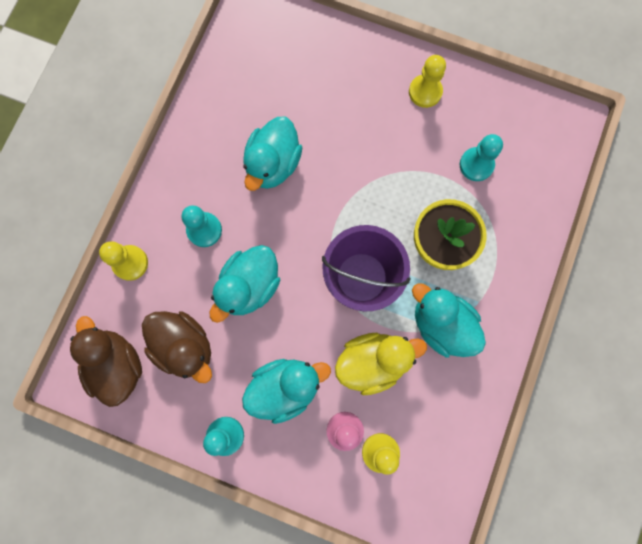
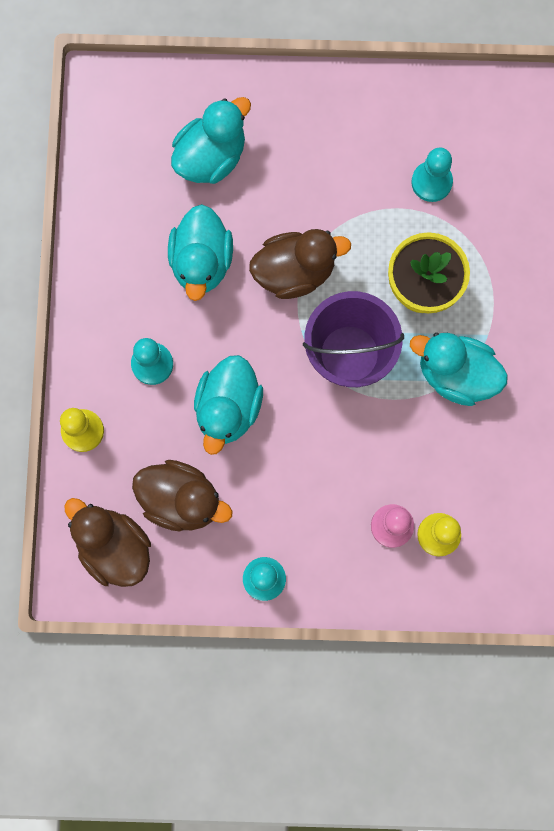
camera: 20 degrees left, 0 degrees up
turquoise duck [242,359,331,424] -> turquoise duck moved to [171,97,251,184]
yellow duck [335,333,427,395] -> none
yellow pawn [409,55,446,108] -> none
none -> brown duck [249,229,351,299]

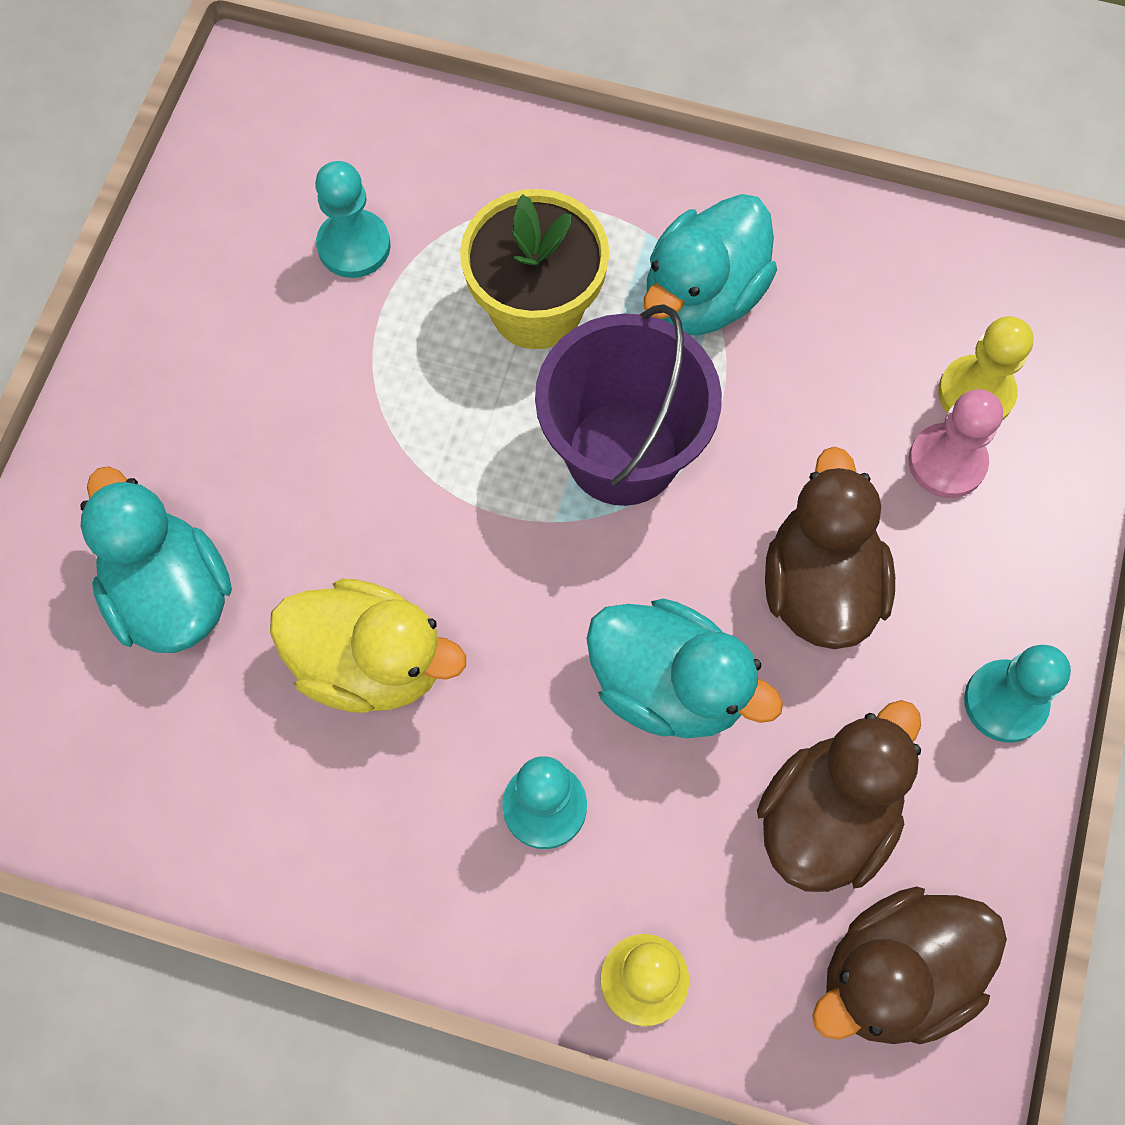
camera: 75 degrees left, 10 degrees down
turquoise duck [168,204,233,301] -> yellow duck [270,579,466,713]
brown duck [249,229,351,299] -> brown duck moved to [765,447,895,649]

